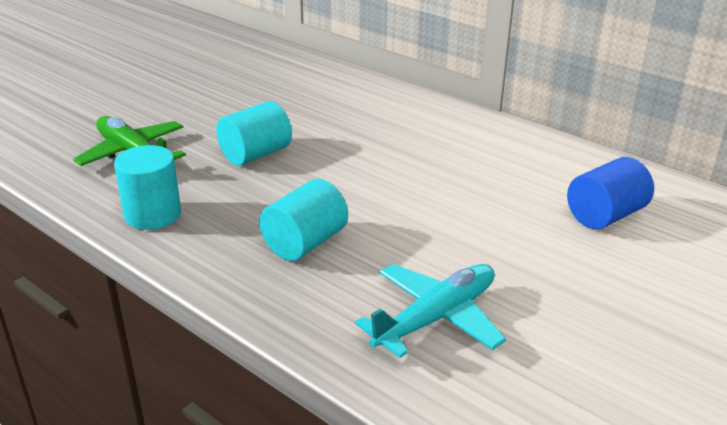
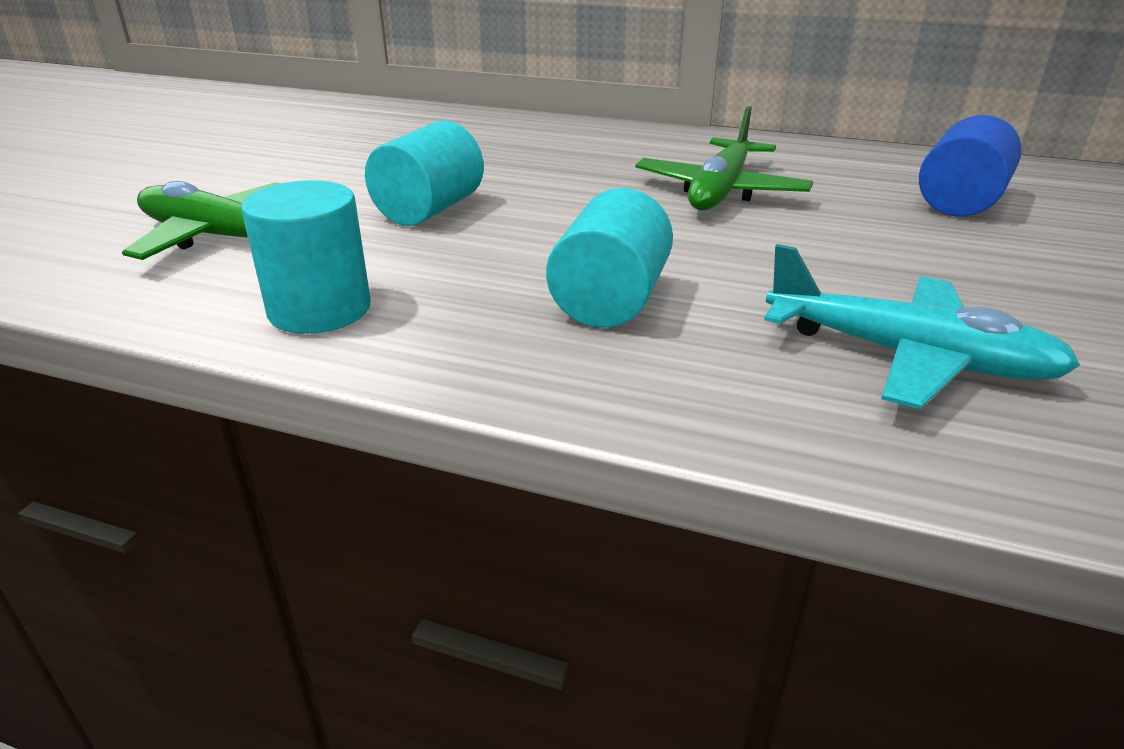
camera: 20 degrees left, 0 degrees up
turquoise plane [355,264,506,358] -> turquoise plane turned 90 degrees clockwise [764,244,1080,409]
none -> green plane [635,106,813,210]

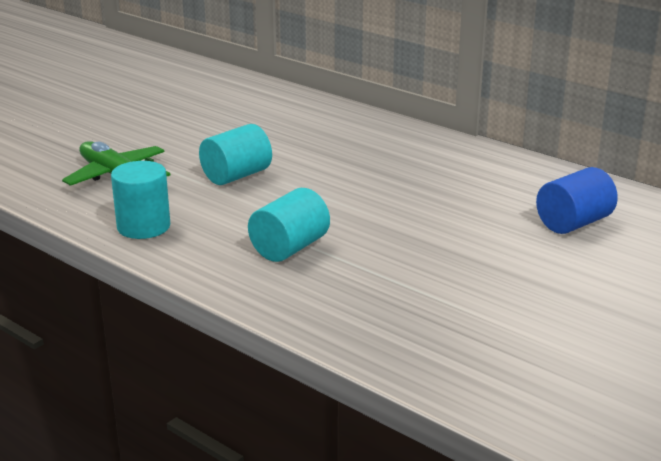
camera: 20 degrees right, 5 degrees down
green plane [635,106,813,210] -> none
turquoise plane [764,244,1080,409] -> none

